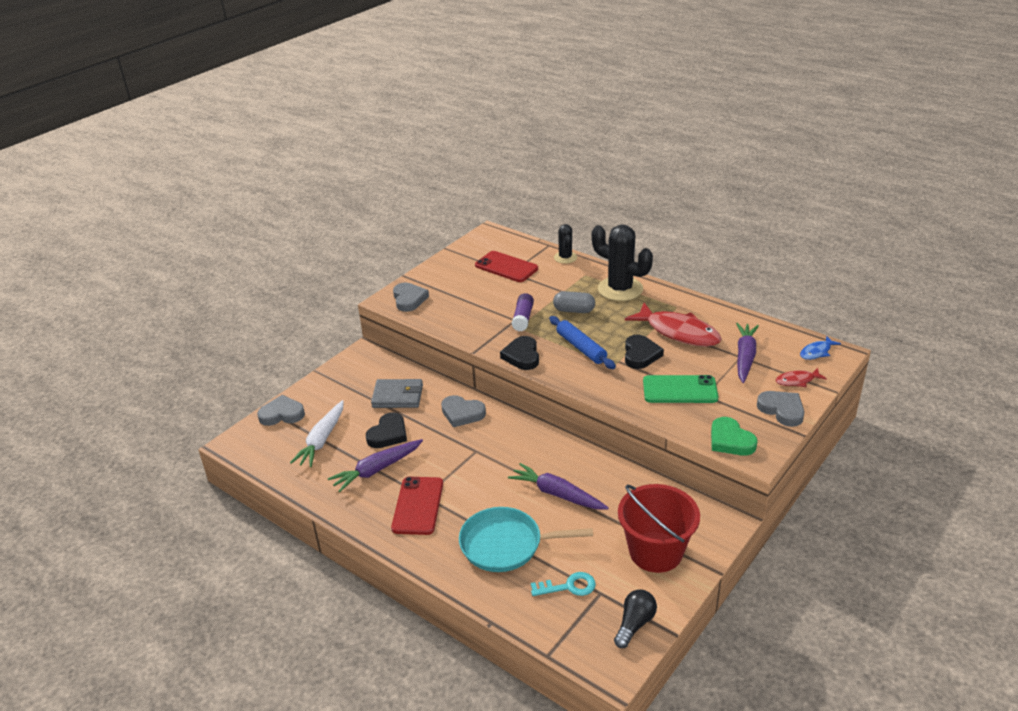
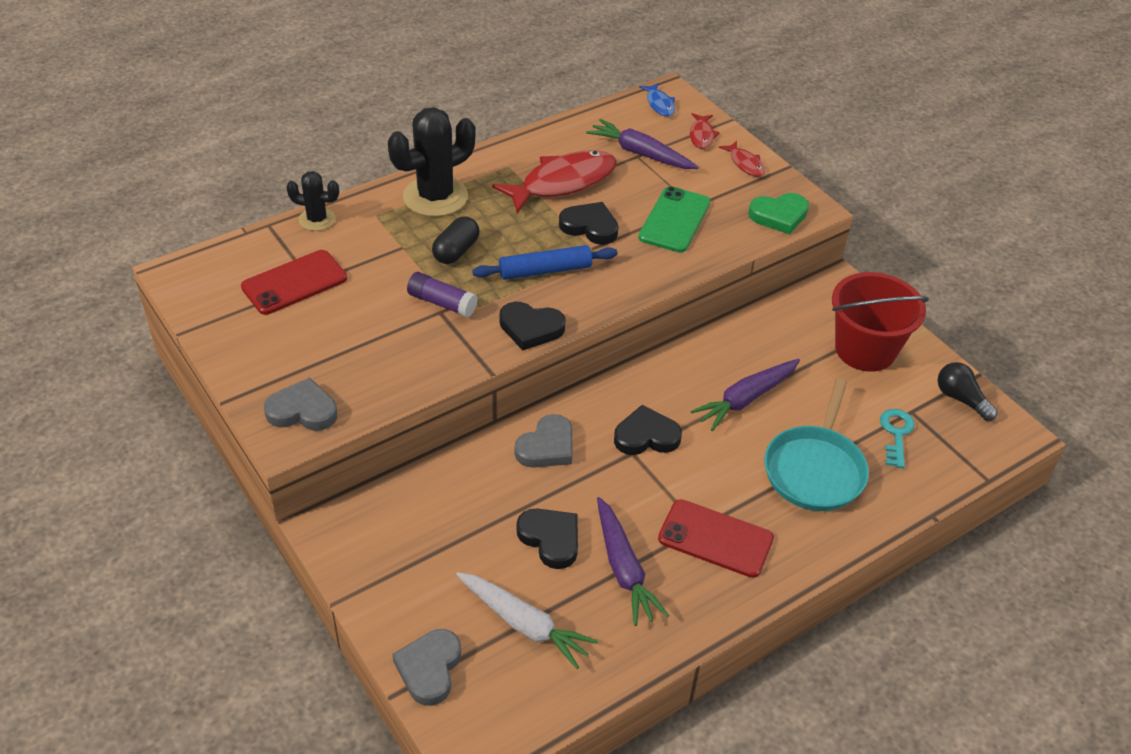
camera: 75 degrees left, 10 degrees up
grey wallet [371,379,423,408] -> none
grey capsule [553,291,595,313] -> black capsule [432,216,480,264]
grey heart [757,391,804,427] -> red fish [719,141,765,177]
none -> black heart [614,405,682,455]

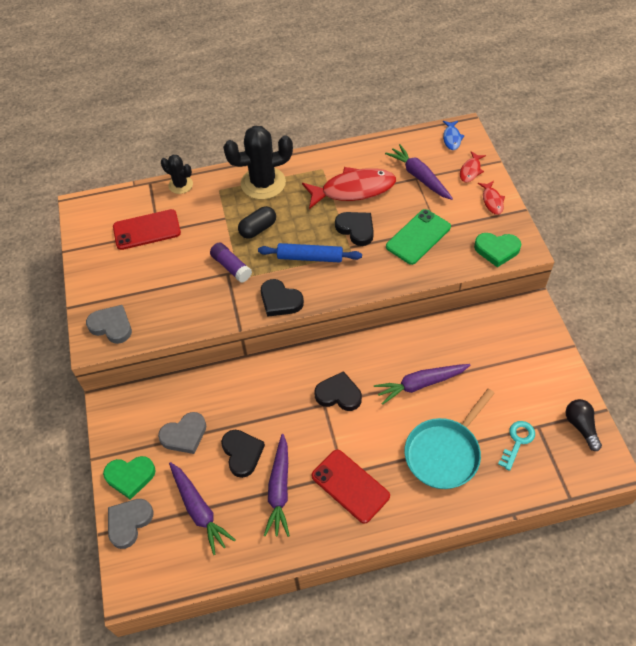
camera: 25 degrees right, 10 degrees up
white carrot [456,572,598,669] -> purple carrot [169,462,235,555]
grey heart [515,414,572,468] -> grey heart moved to [158,412,206,454]
red bucket [832,272,929,372] -> none
none -> green heart [103,456,156,500]

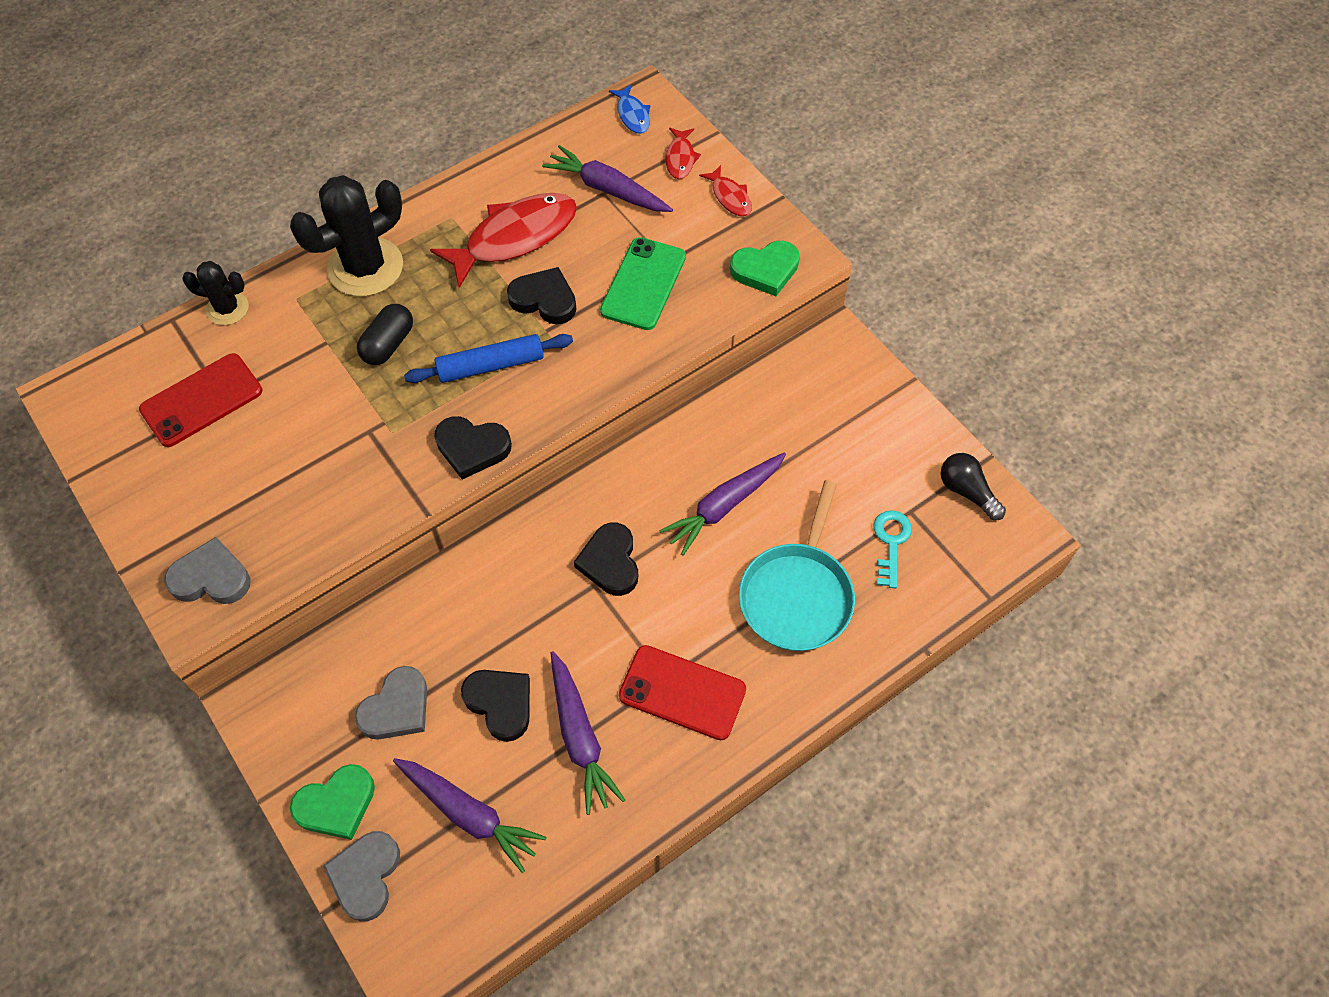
camera: 25 degrees left, 5 degrees up
purple glue stick [210,242,252,282] -> none
black heart [314,371,362,411] -> black heart turned 90 degrees counterclockwise [574,522,638,596]

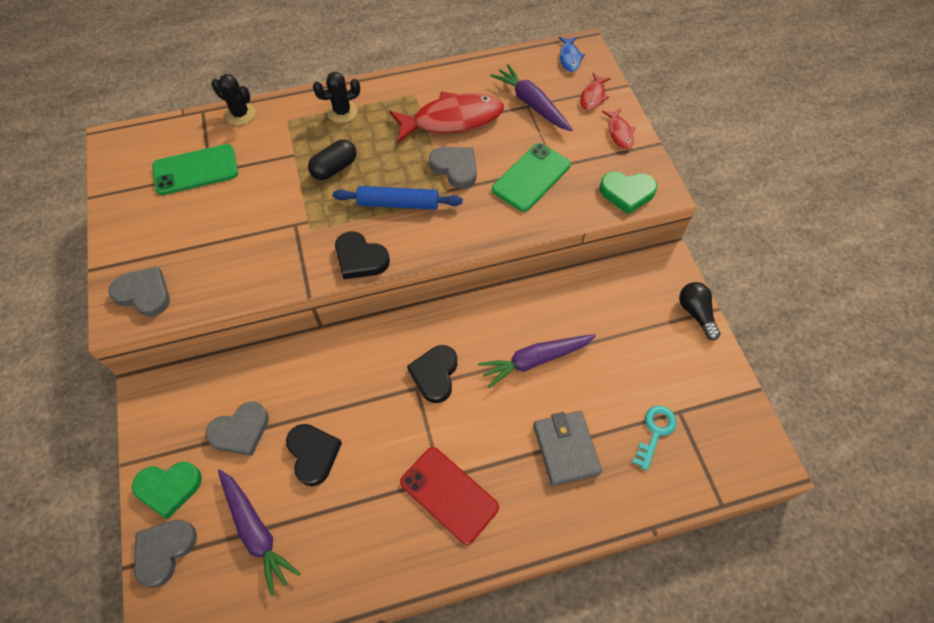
camera: 20 degrees right, 0 degrees up
red phone [139,353,262,447] -> green phone [152,144,238,195]
black cactus [290,175,403,296] -> black cactus [313,72,360,123], size x0.55
black heart [507,267,576,324] -> grey heart [429,147,477,189]
purple carrot [551,651,625,815] -> none
turquoise pan [739,480,855,651] -> grey wallet [533,411,602,486]
black light bulb [941,453,1006,520] -> black light bulb moved to [679,282,721,340]

